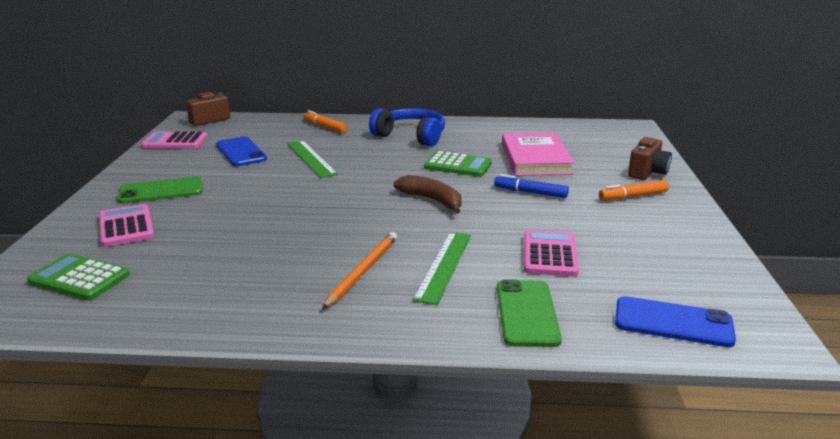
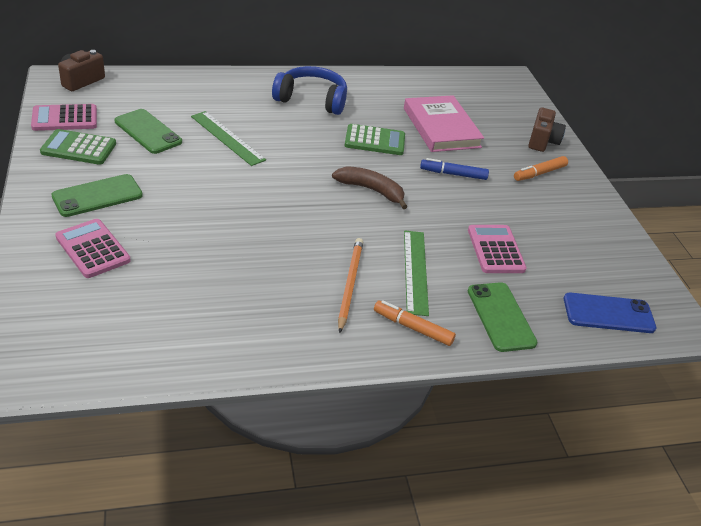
camera: 20 degrees left, 15 degrees up
green calculator [27,254,130,300] -> green calculator moved to [40,129,116,165]
blue phone [216,136,267,166] -> green phone [114,109,182,154]
orange marker [303,110,348,133] -> orange marker moved to [374,300,456,346]

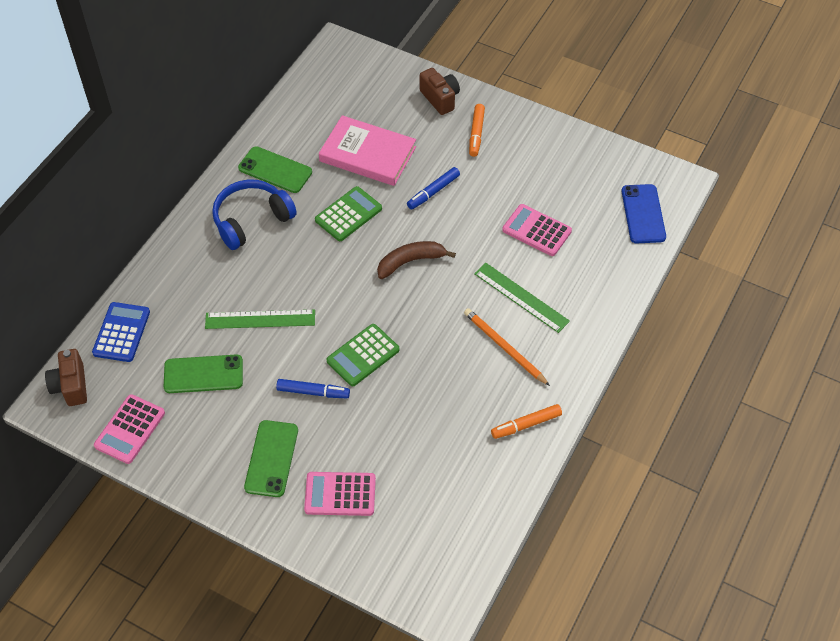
camera: 45 degrees left, 15 degrees up
green calculator [40,129,116,165] -> green calculator moved to [327,324,400,386]
orange marker [374,300,456,346] -> orange marker moved to [491,404,562,439]
green phone [468,282,537,352] -> green phone moved to [238,146,312,193]
blue phone [564,293,656,333] -> blue phone turned 45 degrees counterclockwise [621,184,666,243]
none -> blue calculator [92,302,150,362]
none -> blue marker [276,379,350,398]

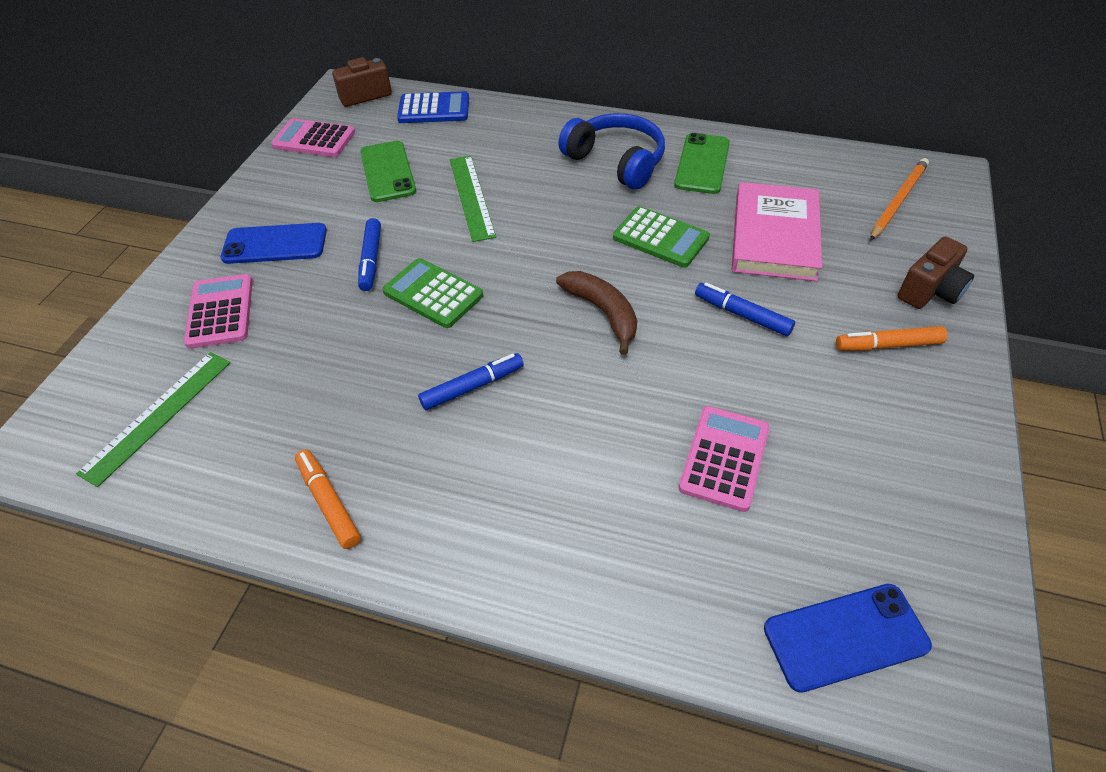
camera: 80 degrees right, 5 degrees down
green phone [244,420,298,497] -> blue phone [220,223,327,264]
orange pencil [464,308,550,386] -> orange pencil moved to [870,158,929,241]
green ruler [474,263,570,333] -> green ruler moved to [76,352,230,487]
none -> blue marker [418,353,524,410]

